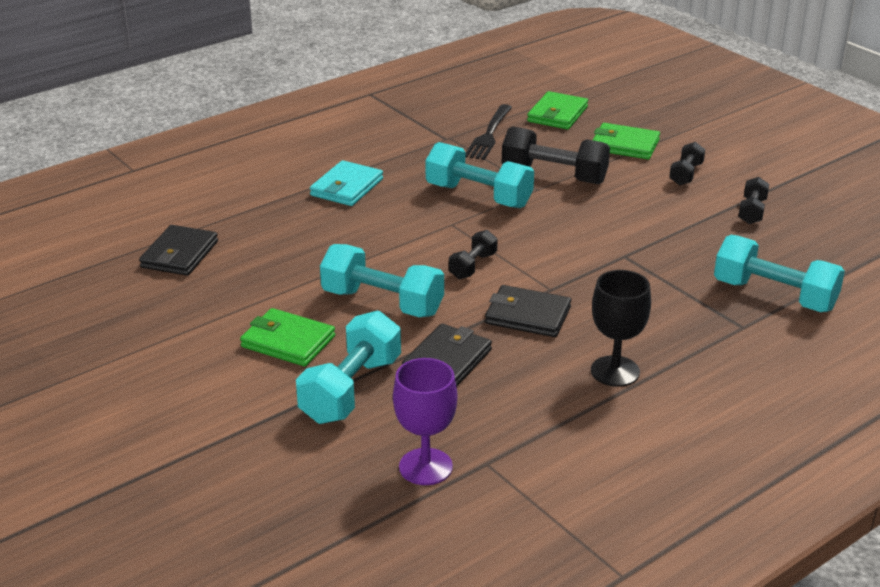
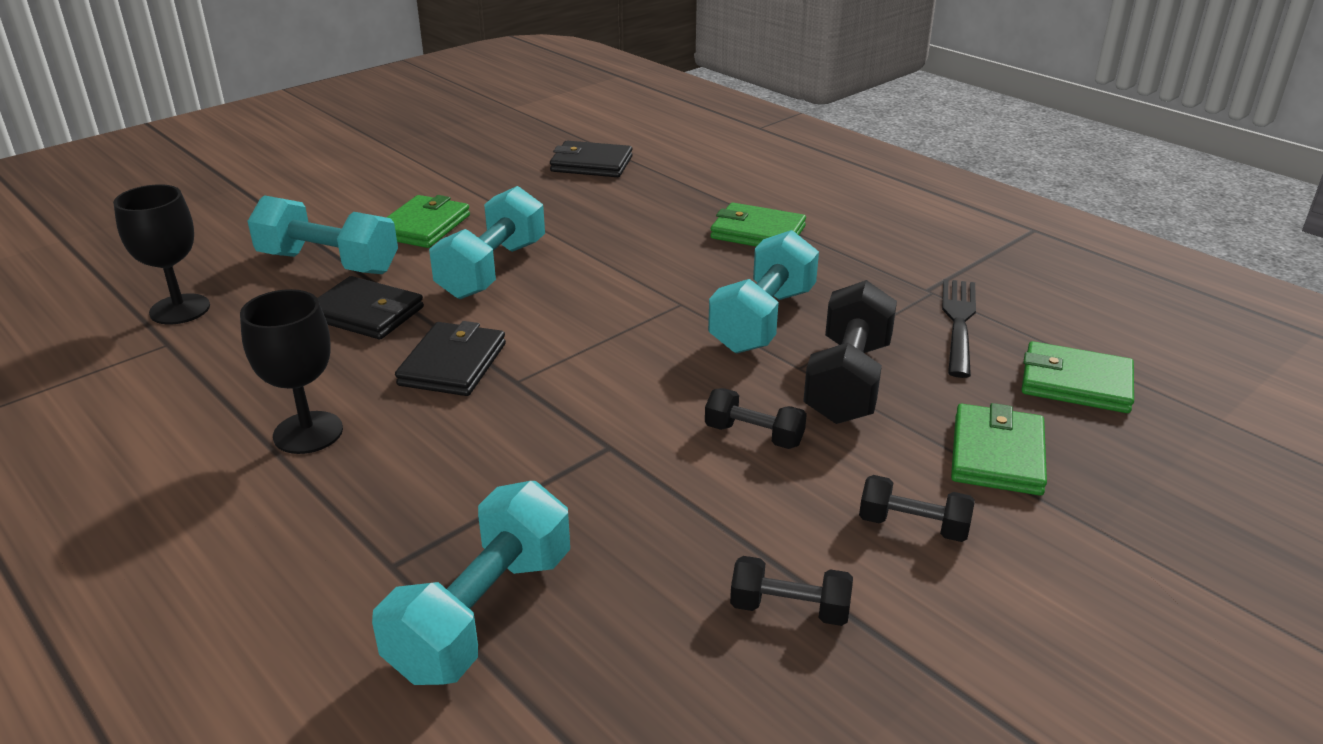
camera: 85 degrees right, 0 degrees up
turquoise wallet [310,160,383,206] -> green wallet [710,202,806,247]
purple goblet [393,358,457,485] -> black goblet [113,184,210,324]
black dumbbell [449,230,498,279] -> black dumbbell moved to [705,388,807,449]
black fork [465,104,512,160] -> black fork turned 90 degrees clockwise [942,279,976,378]

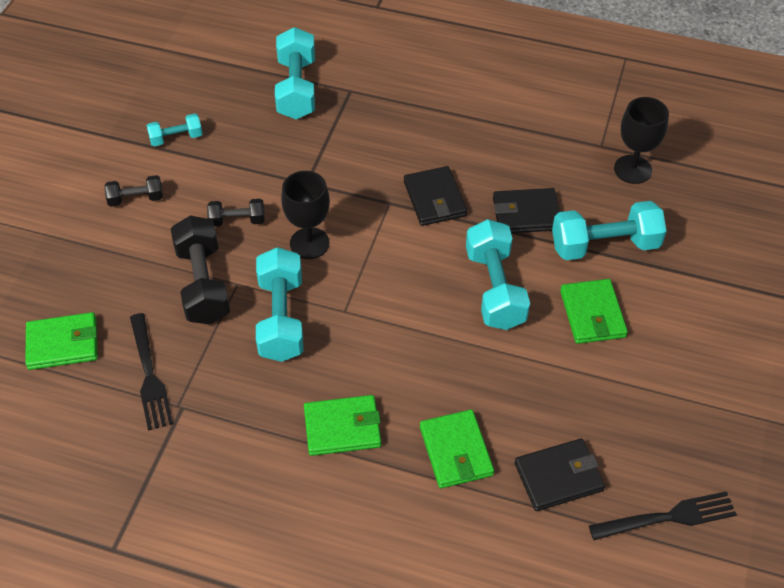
camera: 150 degrees right, 20 degrees up
black goblet [240,289,343,454] -> black goblet moved to [281,171,330,259]
black dumbbell [730,556,853,626] -> turquoise dumbbell [147,114,203,146]
green wallet [951,403,1047,496] -> green wallet moved to [420,410,494,488]
none -> black fork [589,491,737,540]

